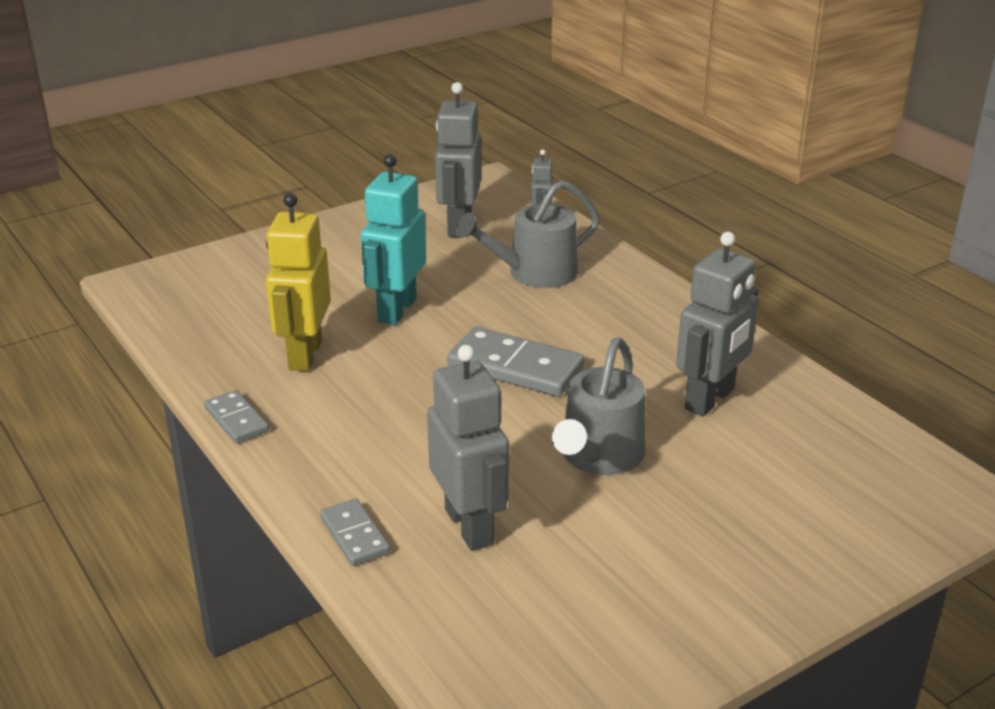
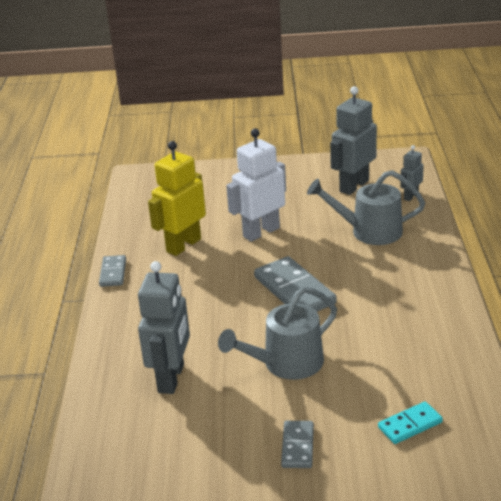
camera: 35 degrees right, 0 degrees up
grey domino [320,499,390,566] -> grey domino moved to [281,421,314,468]
turquoise robot [361,154,426,325] -> white robot [226,128,286,242]
grey robot [676,232,759,416] -> none
none -> turquoise domino [378,402,443,444]

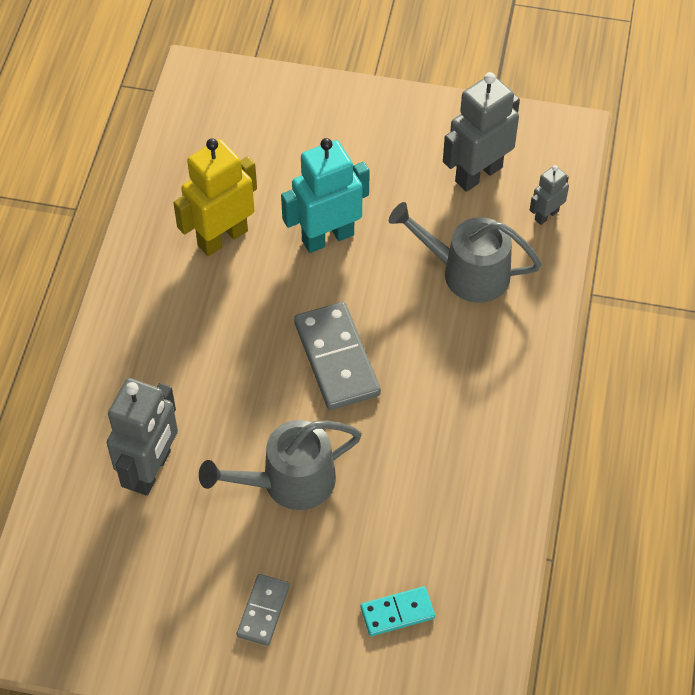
camera: 10 degrees right, 25 degrees up
grey domino [99,255,126,287] -> none
white robot [226,128,286,242] -> turquoise robot [281,138,370,253]

